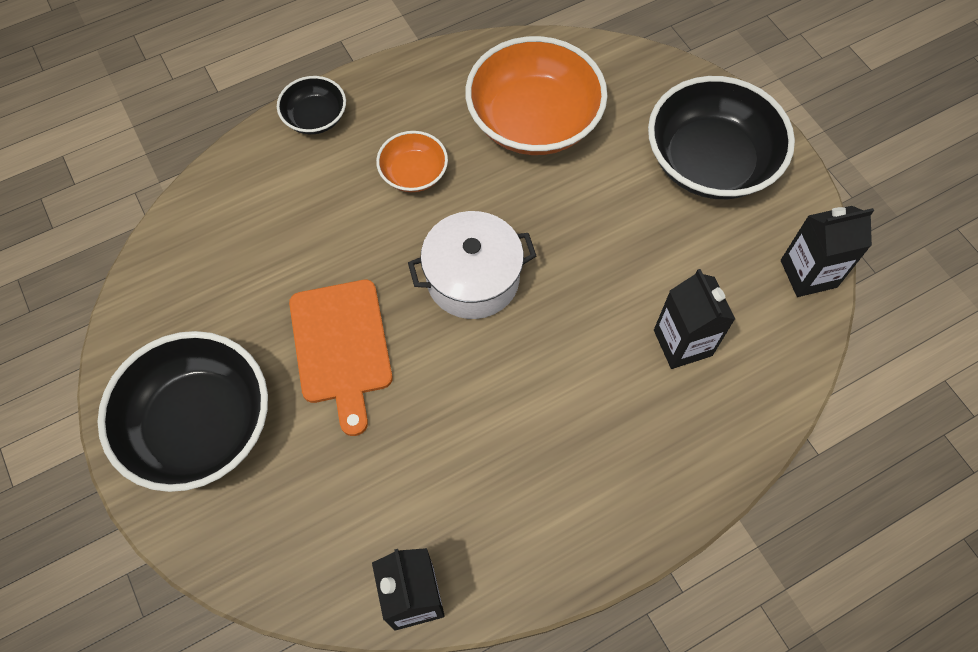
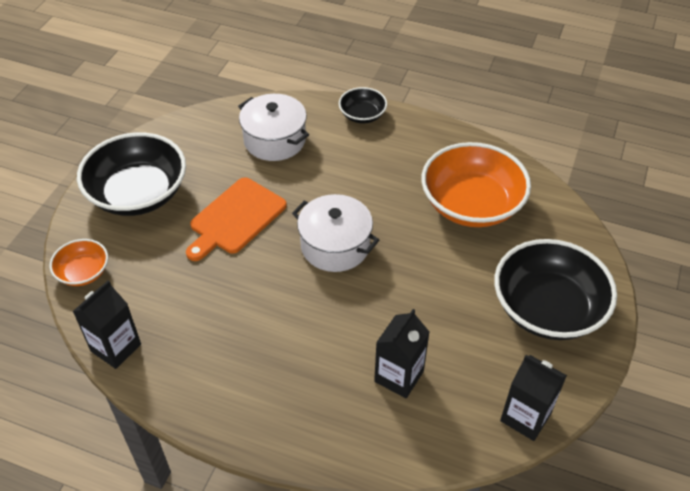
camera: 50 degrees right, 15 degrees down
orange bowl [376,131,448,192] -> orange bowl moved to [50,239,108,286]
none -> white pot [238,94,309,161]

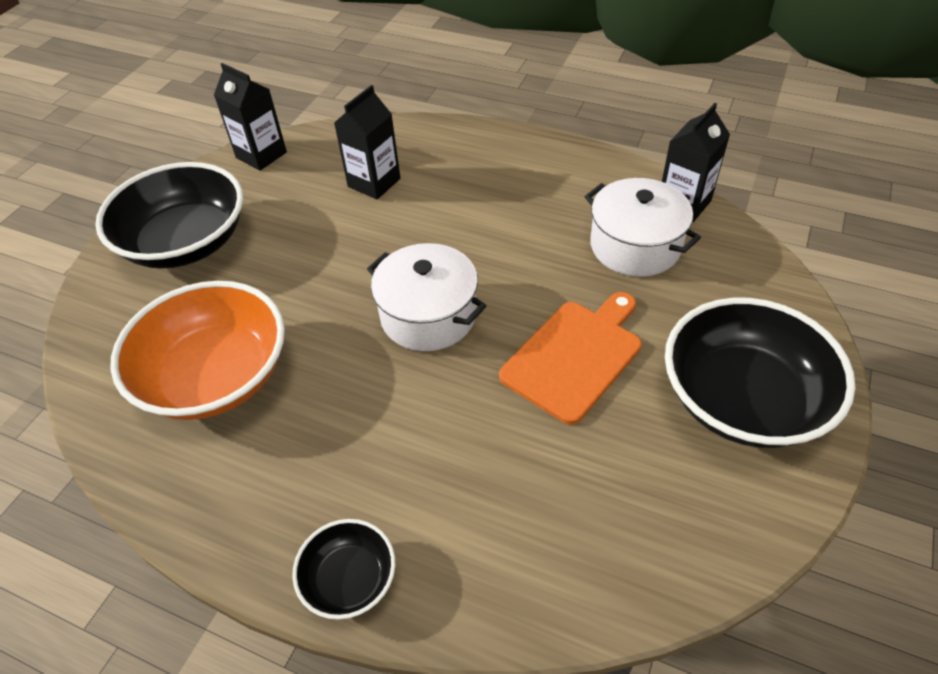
camera: 175 degrees left, 0 degrees up
orange bowl [50,239,108,286] -> none
white pot [238,94,309,161] -> white pot moved to [585,178,701,277]

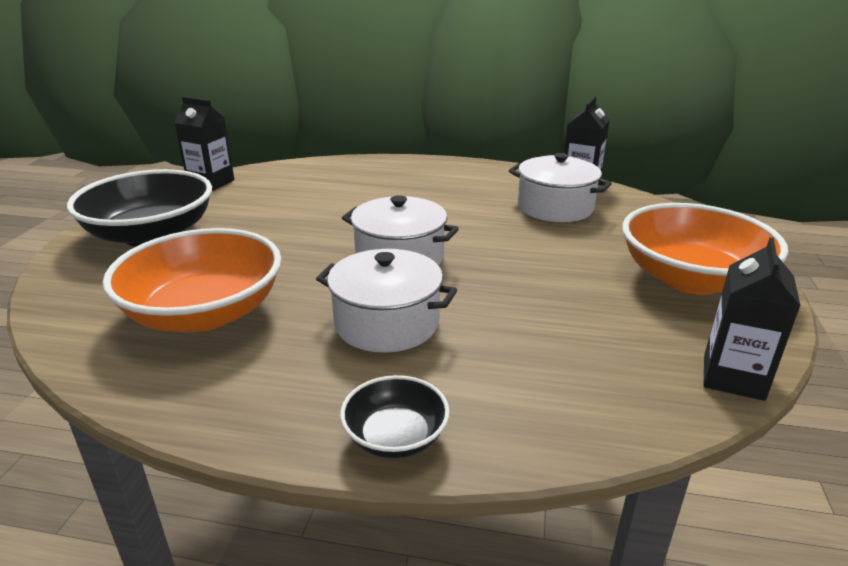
camera: 15 degrees left, 20 degrees down
black carton [334,85,400,199] -> black carton moved to [704,237,801,401]
orange cutting board [499,292,642,425] -> none
black bowl [665,298,855,448] -> orange bowl [622,203,788,295]
none -> white pot [316,249,457,353]

